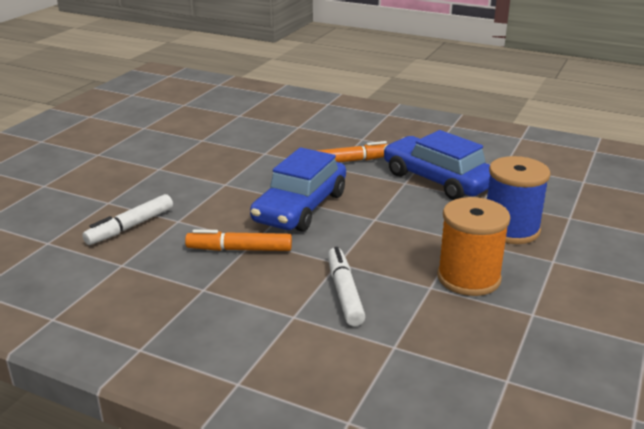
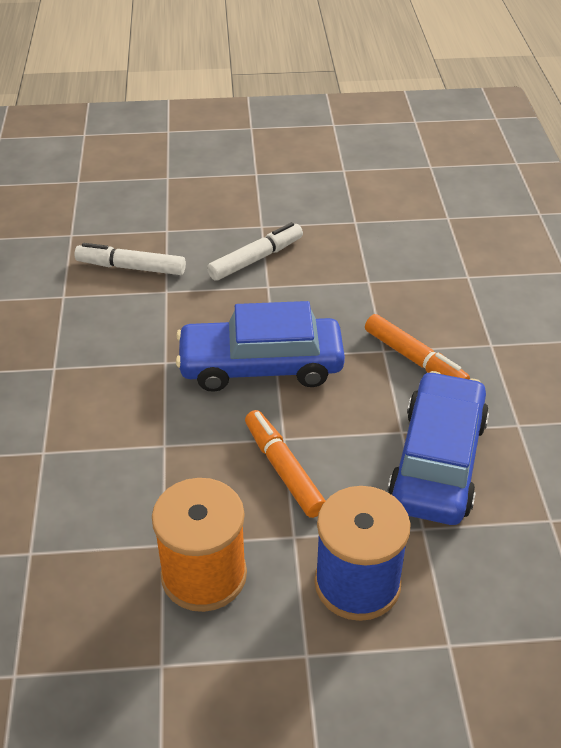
camera: 60 degrees right, 15 degrees up
orange marker [185,229,292,251] -> orange marker moved to [245,410,326,518]
white marker [328,247,366,326] -> white marker moved to [207,222,303,281]

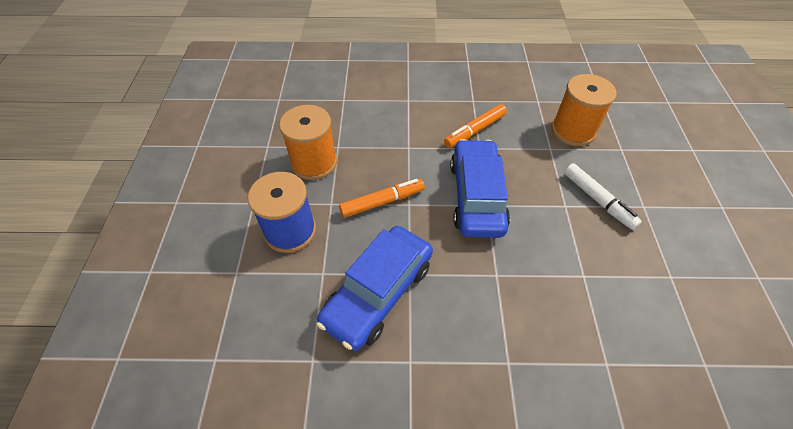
camera: 95 degrees right, 10 degrees up
white marker [74,243,186,275] -> orange spool [551,74,617,146]
orange marker [365,314,470,379] -> orange marker moved to [444,104,507,148]
blue car [387,371,489,525] -> blue car turned 105 degrees clockwise [316,226,433,351]

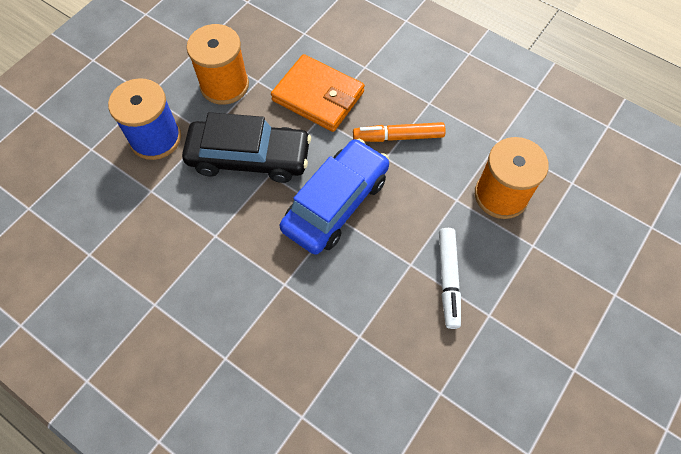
camera: 35 degrees right, 10 degrees up
blue car [316,226,433,351] -> none
orange marker [339,179,425,218] -> black car [182,112,311,183]
none -> orange wallet [271,54,365,132]

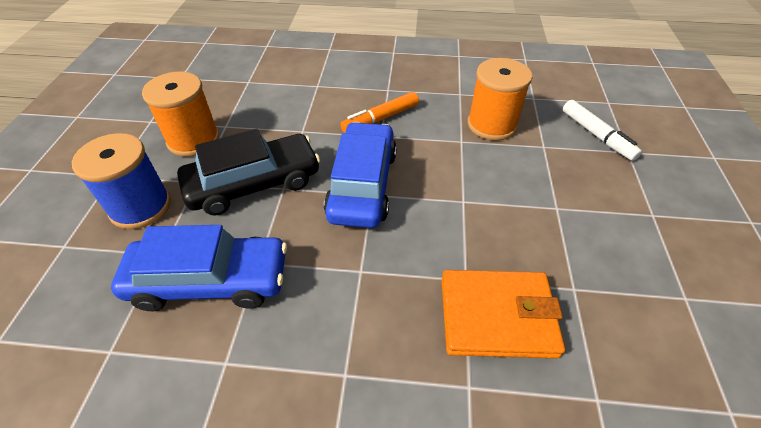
camera: 30 degrees left, 15 degrees down
orange wallet [271,54,365,132] -> orange wallet moved to [442,270,565,358]
white marker [439,228,461,329] -> white marker moved to [563,100,642,161]
none -> blue car [111,225,287,311]

